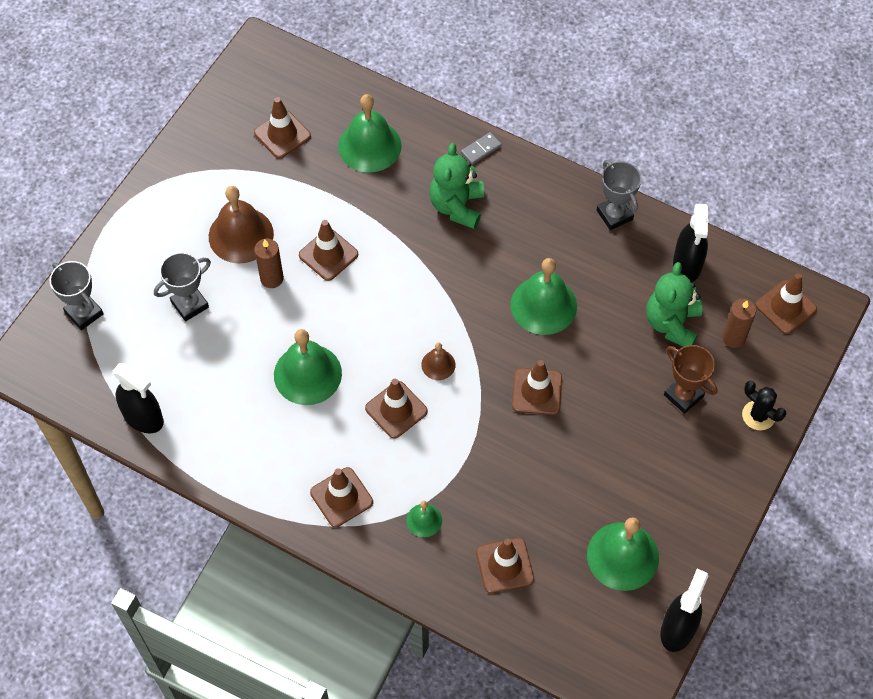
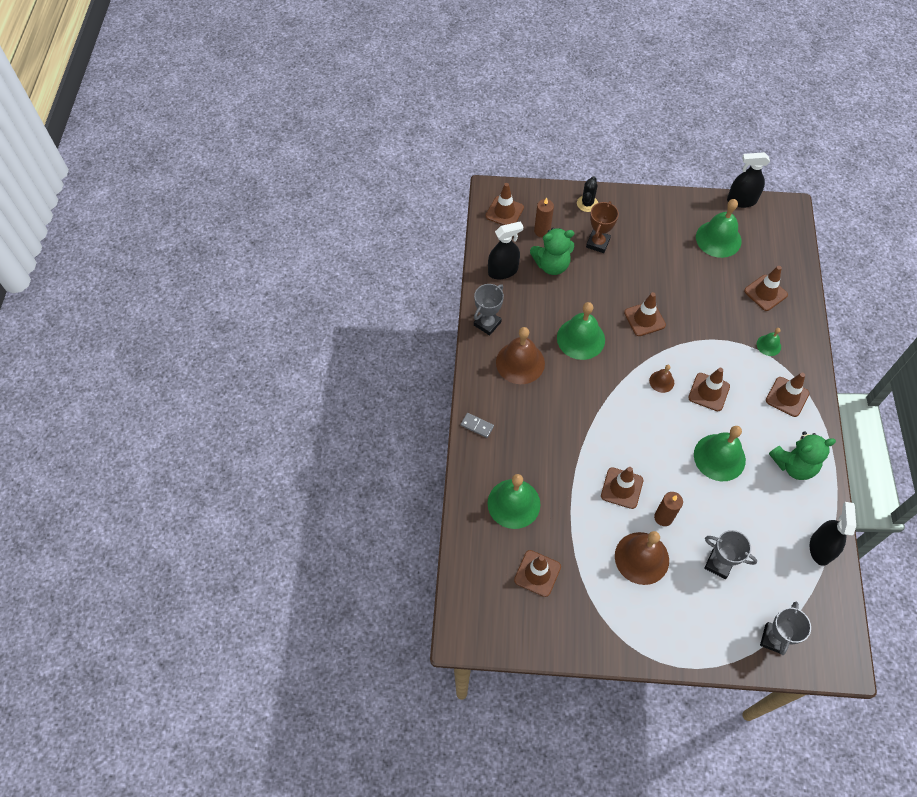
camera: 115 degrees left, 0 degrees up
green teddy bear [430,143,484,229] -> green teddy bear moved to [769,431,836,480]
none -> brown bell [496,327,545,384]

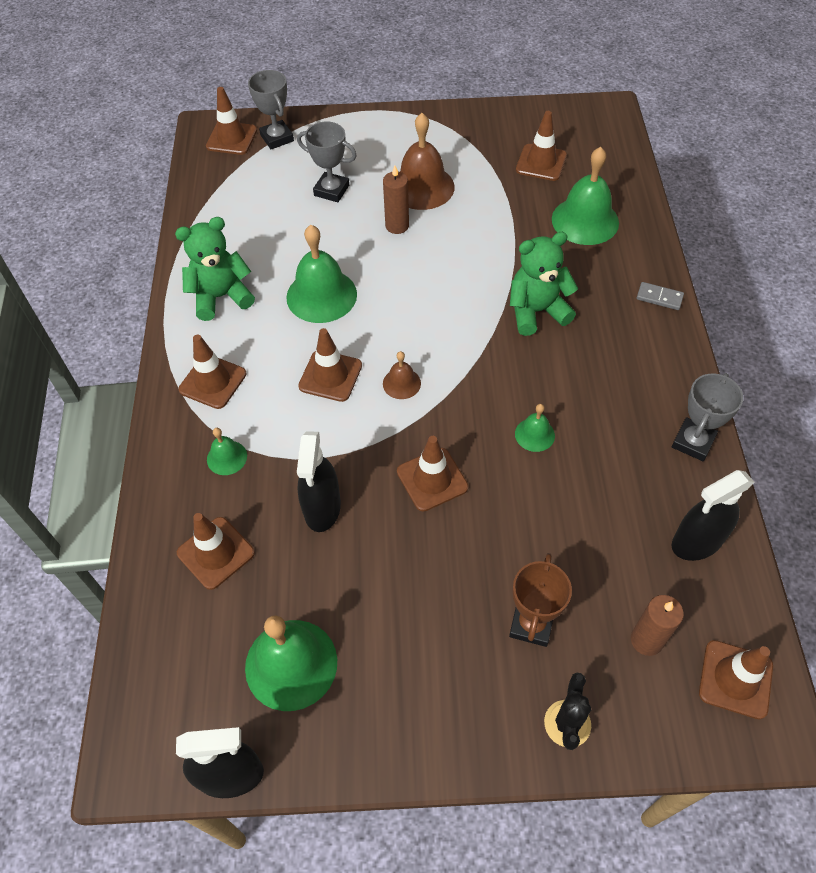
camera: 175 degrees right, 5 degrees down
brown bell [496,327,545,384] -> none
green teddy bear [530,227,574,275] -> green teddy bear moved to [510,232,578,336]
green bell [557,302,605,360] -> green bell [515,404,555,452], size x0.50
brown traffic cone [601,467,643,509] -> brown traffic cone moved to [206,87,257,155]
grey trophy [760,602,811,655] -> grey trophy turned 45 degrees counterclockwise [248,70,294,150]
black spray bottle [810,502,856,566] -> black spray bottle moved to [297,431,341,532]

